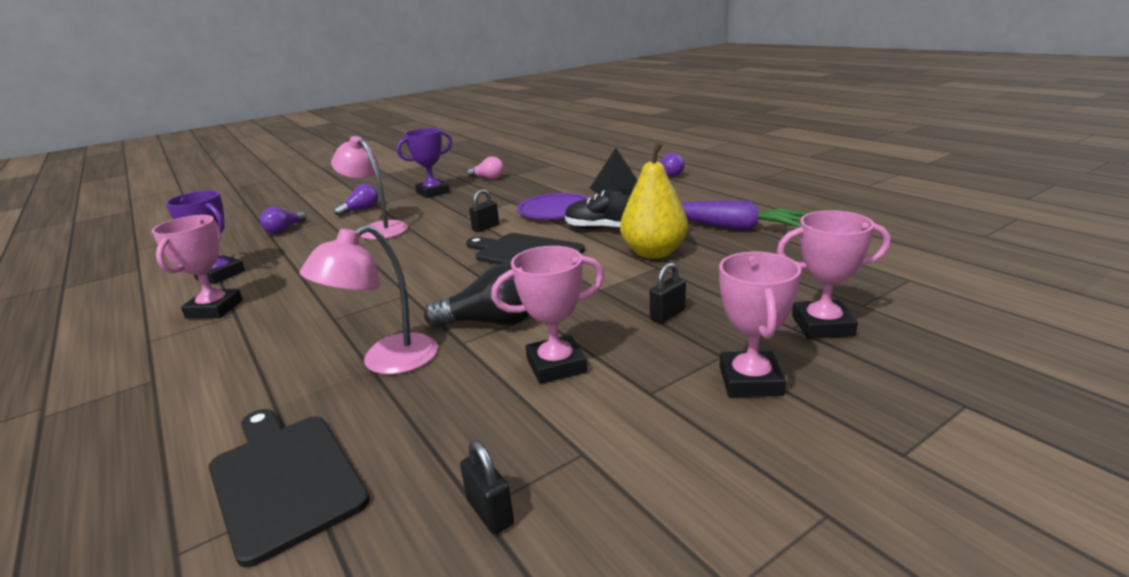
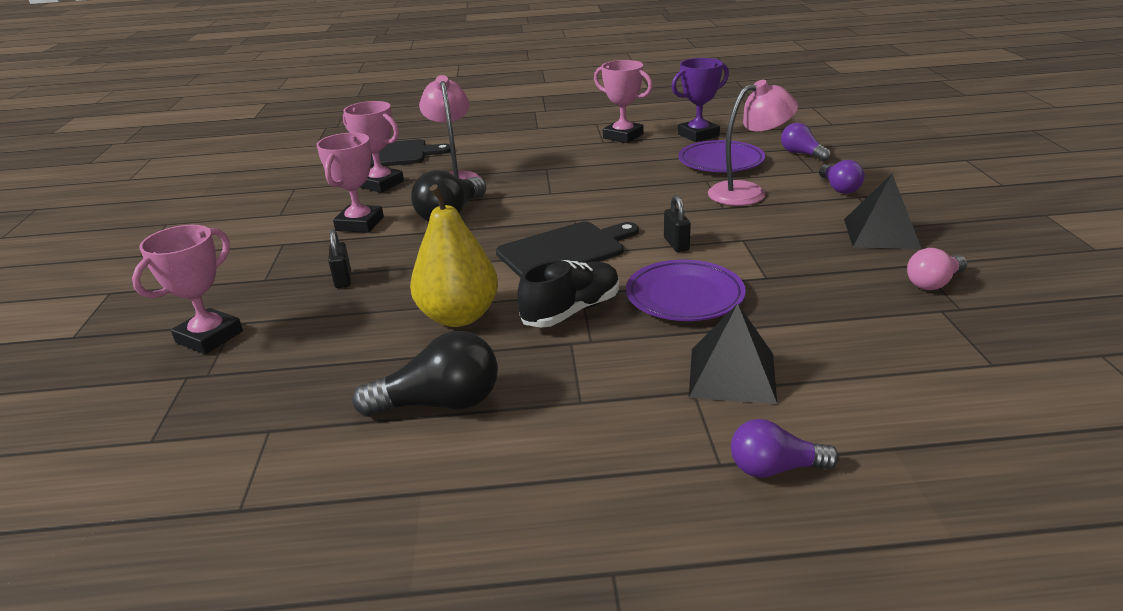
camera: 120 degrees right, 5 degrees up
purple trophy [396,128,452,198] -> black pyramid [844,174,922,249]
black padlock [460,440,514,534] -> none
purple carrot [681,201,806,231] -> black light bulb [352,331,498,417]
pink trophy [719,252,801,397] -> pink trophy moved to [343,101,404,193]
none -> purple plate [678,140,765,172]

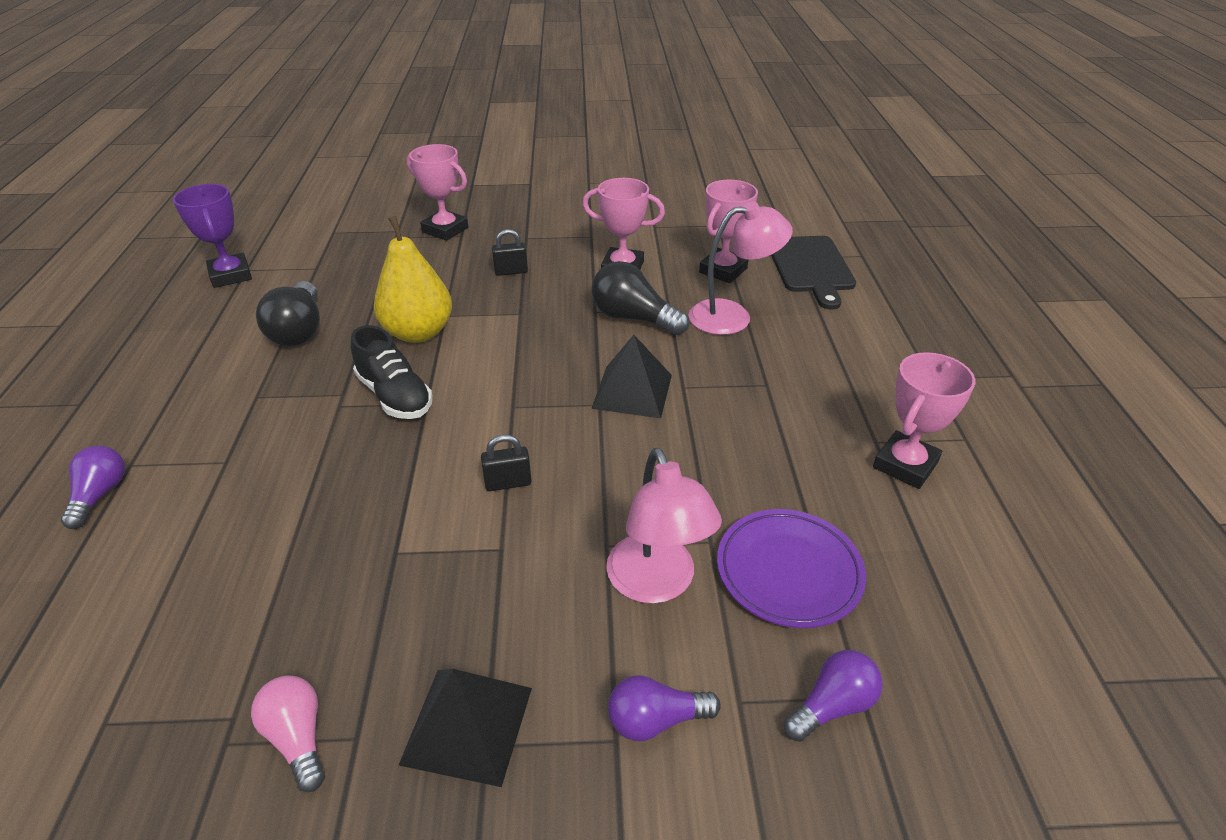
camera: 90 degrees right, 10 degrees up
black cutting board [496,222,639,277] -> none
purple plate [626,260,746,321] -> none
purple trophy [672,58,729,142] -> purple trophy moved to [173,184,252,288]
black pyramid [689,304,777,404] -> black pyramid moved to [591,335,672,418]

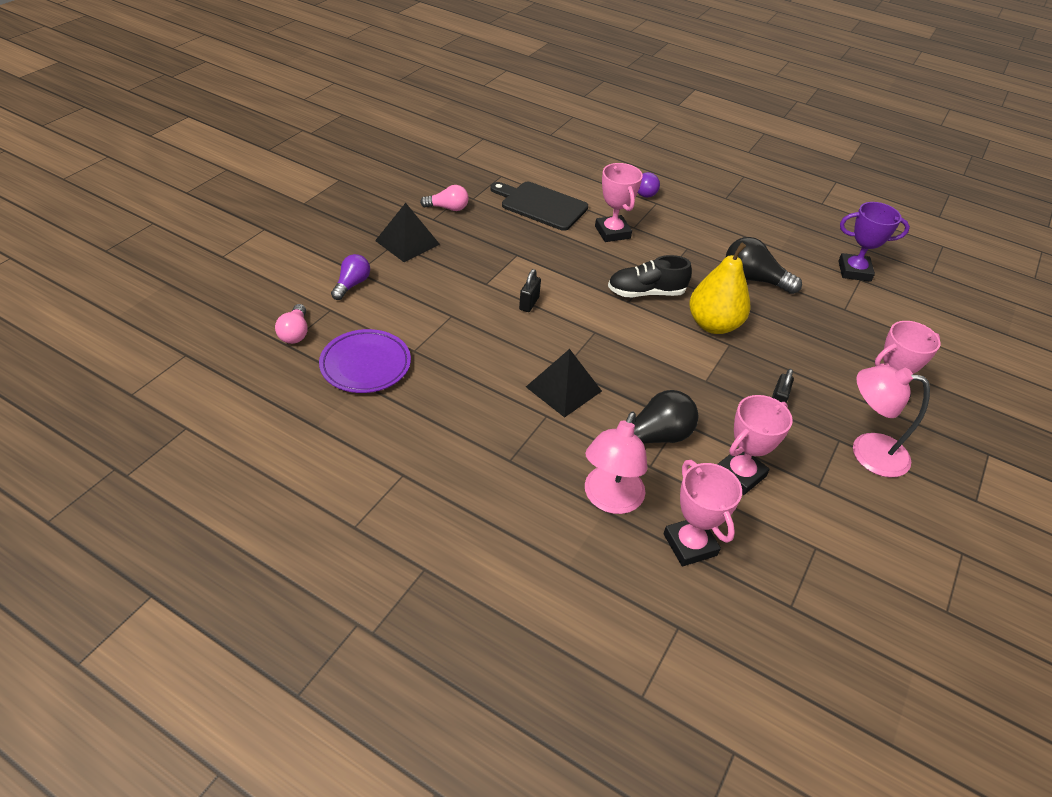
camera: 120 degrees right, 5 degrees up
pink lamp [606,447,722,604] -> pink lamp moved to [853,365,930,478]
black cutting board [771,236,856,310] -> black cutting board moved to [490,182,588,231]
purple light bulb [784,650,883,742] -> pink light bulb [275,304,308,344]
pink trophy [873,352,975,489] -> pink trophy moved to [595,163,643,242]

